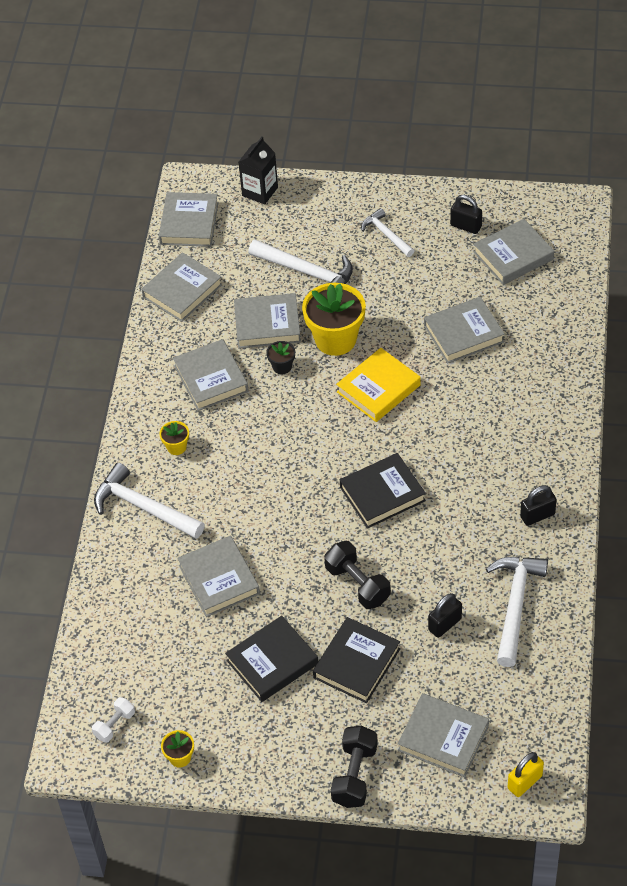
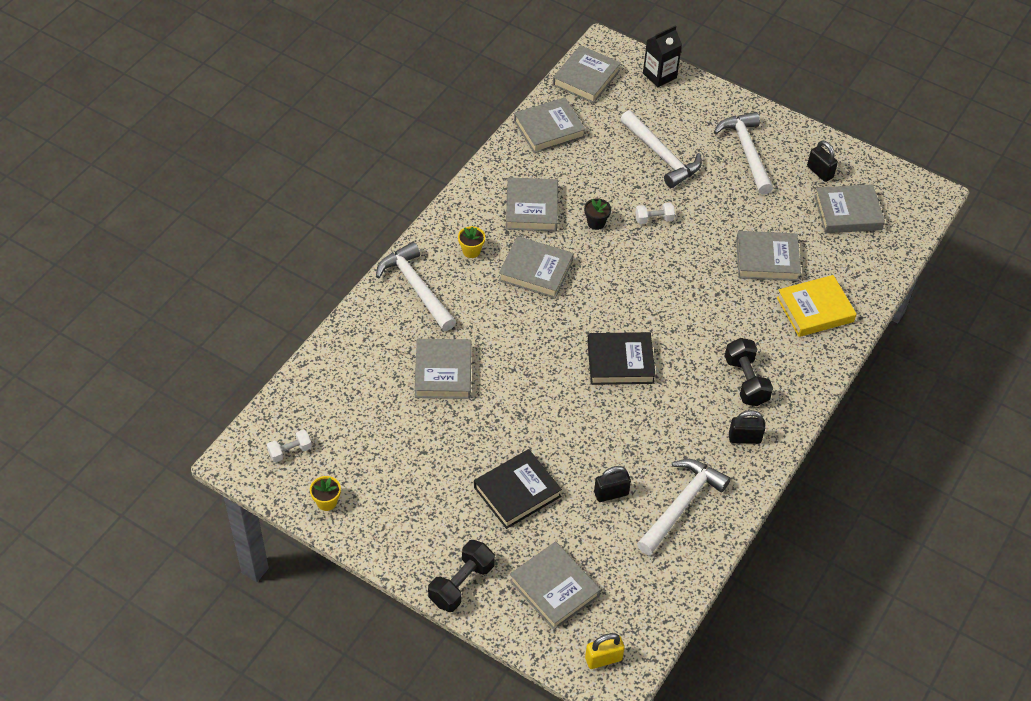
camera: 20 degrees right, 0 degrees up
black book [225,616,318,702] -> none
grey book [234,293,301,348] -> grey book moved to [499,236,574,298]
yellow flower pot [302,283,366,356] -> white dumbbell [635,203,675,224]
black dumbbell [324,541,391,609] -> black dumbbell moved to [725,338,773,406]
yellow book [336,348,421,422] -> yellow book moved to [777,275,857,337]
white hammer [361,208,414,257] -> white hammer [714,112,773,195], size x1.64

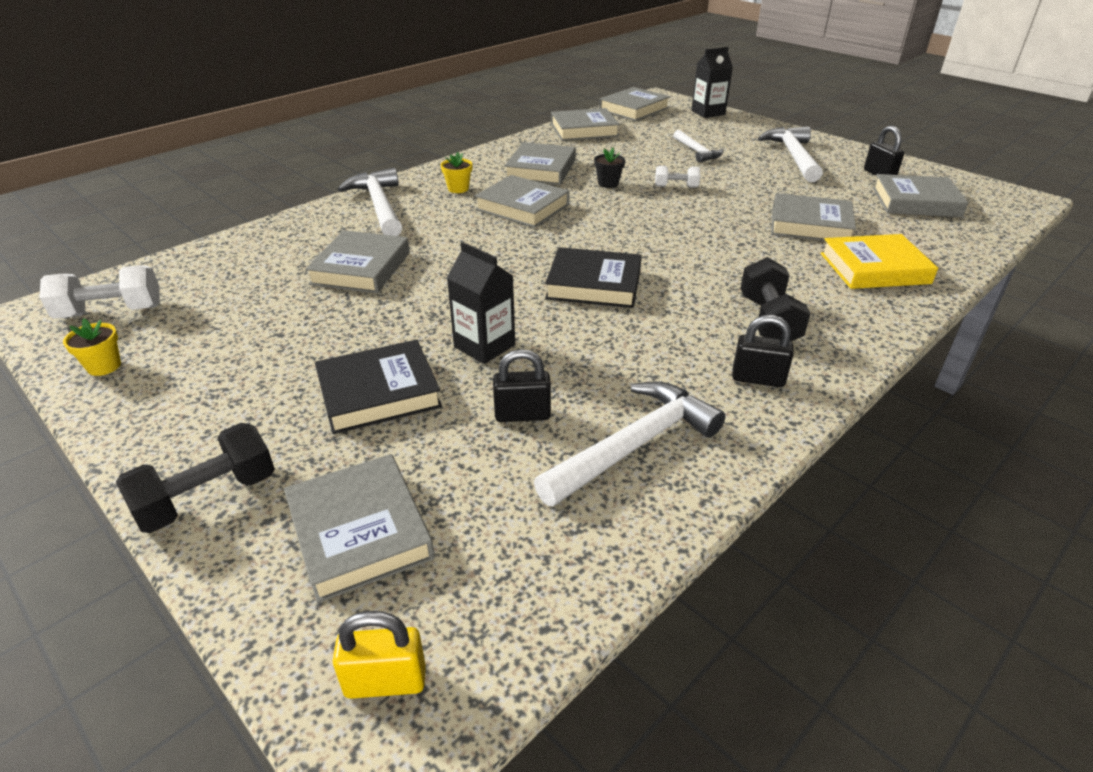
camera: 15 degrees right, 15 degrees down
white dumbbell [267,430,312,462] -> white dumbbell [40,265,160,319], size x1.65
white hammer [620,110,702,188] -> white hammer [673,130,723,162], size x0.61
none -> black carton [447,242,515,364]

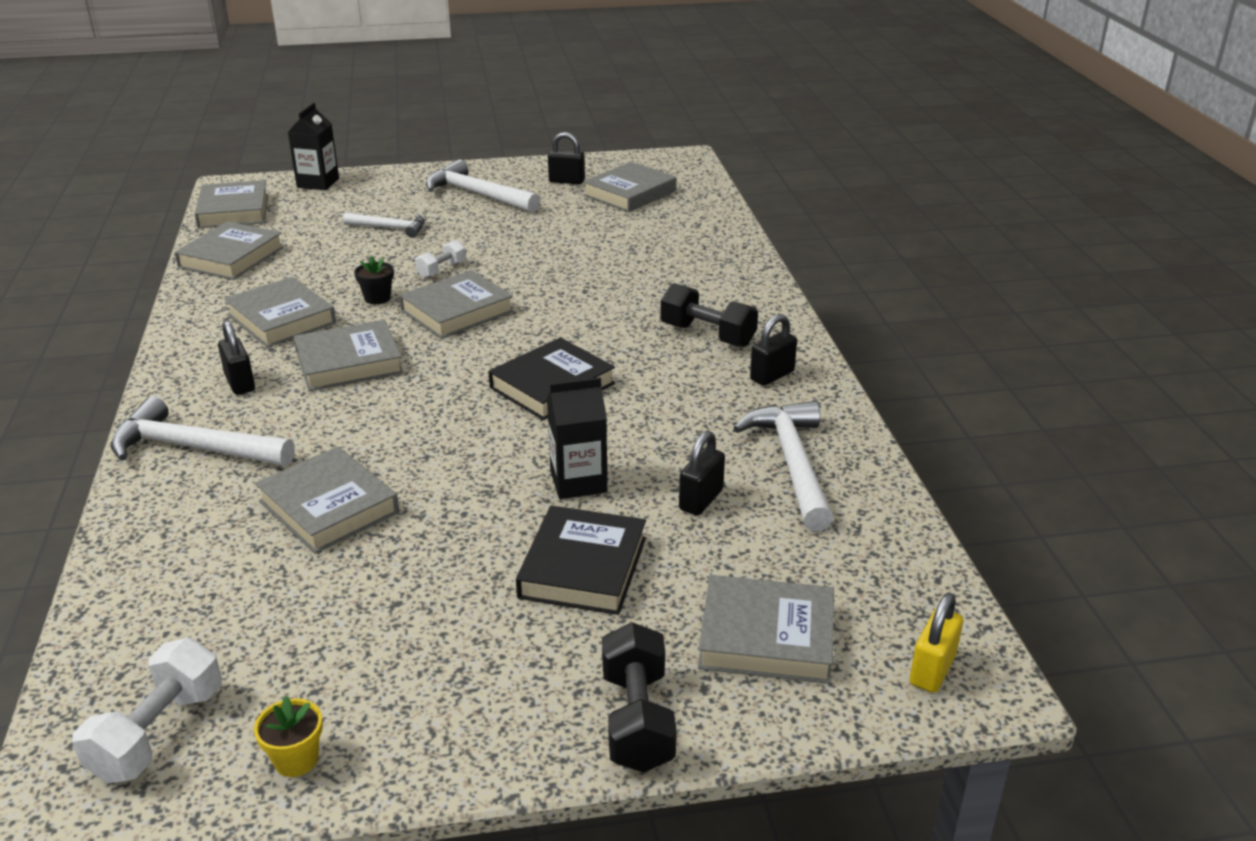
camera: 55 degrees left, 5 degrees down
yellow flower pot [441,152,472,193] -> black padlock [218,320,255,395]
grey book [771,193,856,241] -> grey book moved to [399,270,514,339]
yellow book [821,234,938,289] -> none

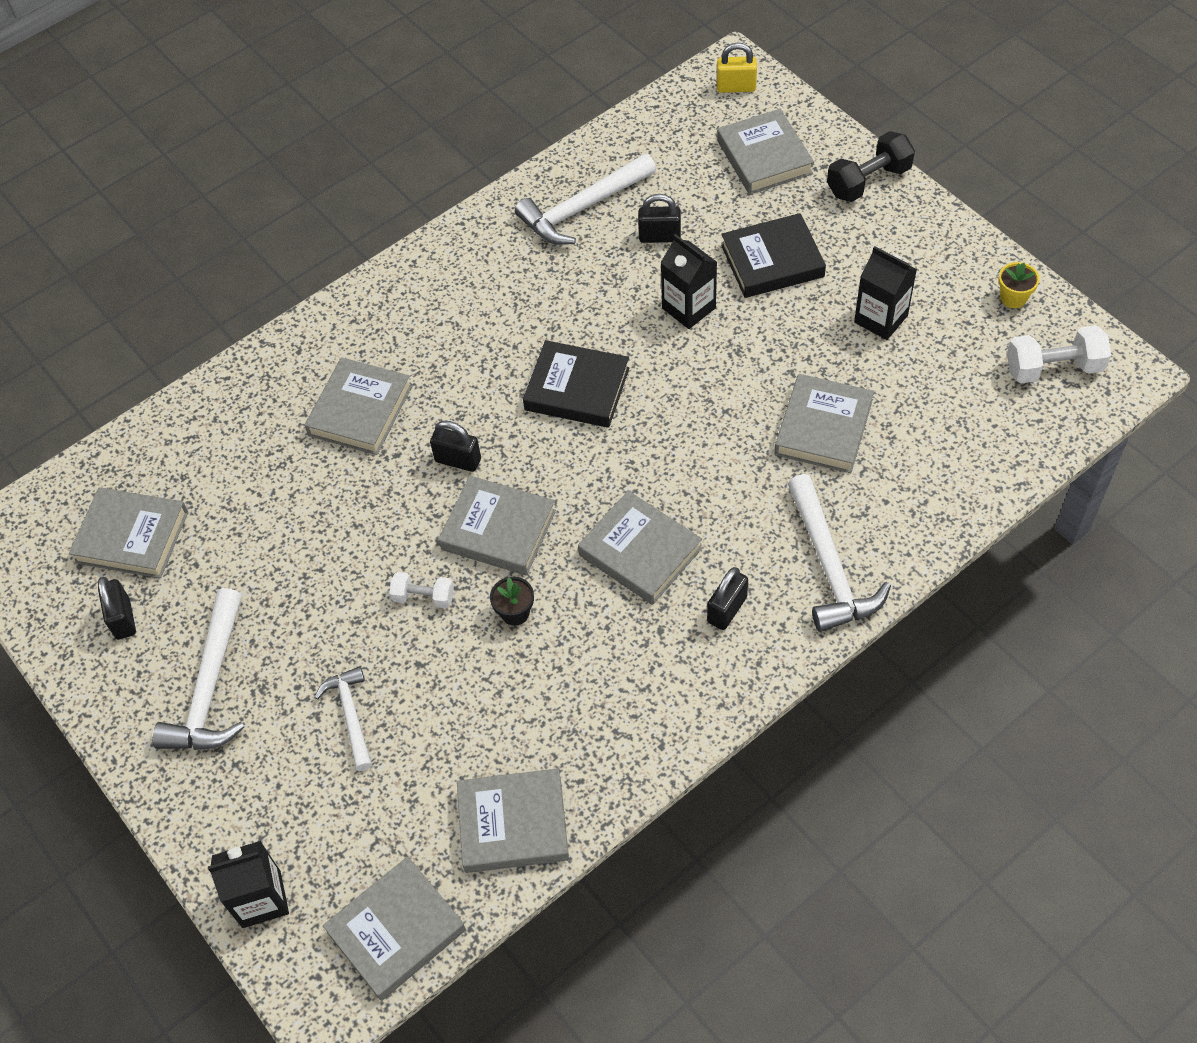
camera: 115 degrees left, 25 degrees up
grey book [224,277,336,348] -> grey book moved to [304,357,412,455]
black dumbbell [660,283,758,347] -> none
black padlock [750,314,797,386] -> black padlock moved to [430,420,481,472]
none -> black carton [854,246,917,340]

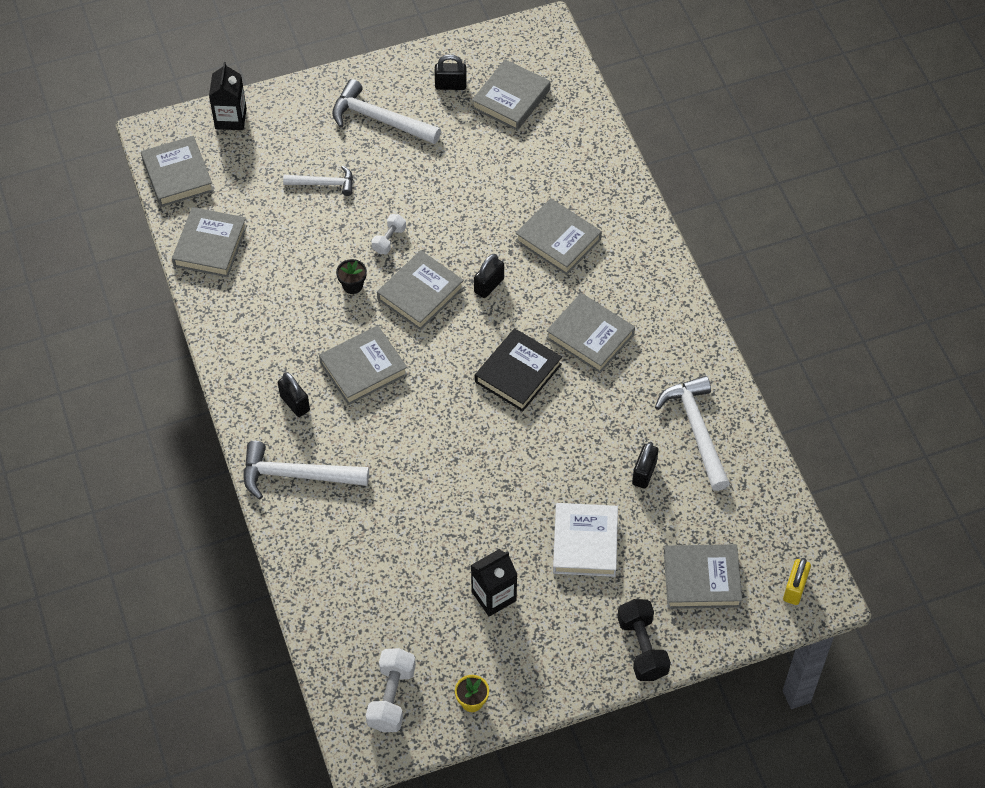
camera: 105 degrees right, 0 degrees up
black carton [660,234,717,329] -> none
black book [721,213,826,298] -> white book [553,503,618,577]
grey book [775,374,874,473] -> grey book moved to [546,293,635,373]

